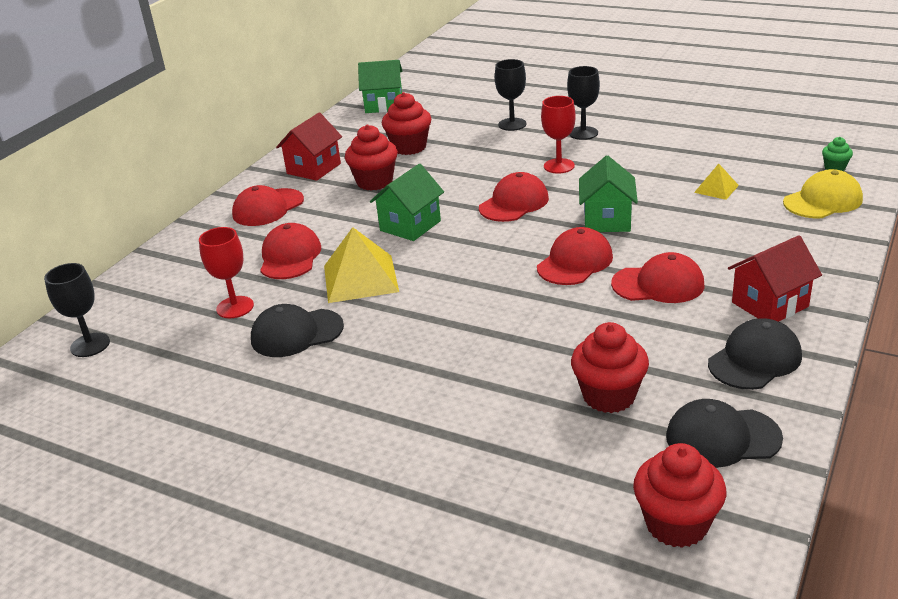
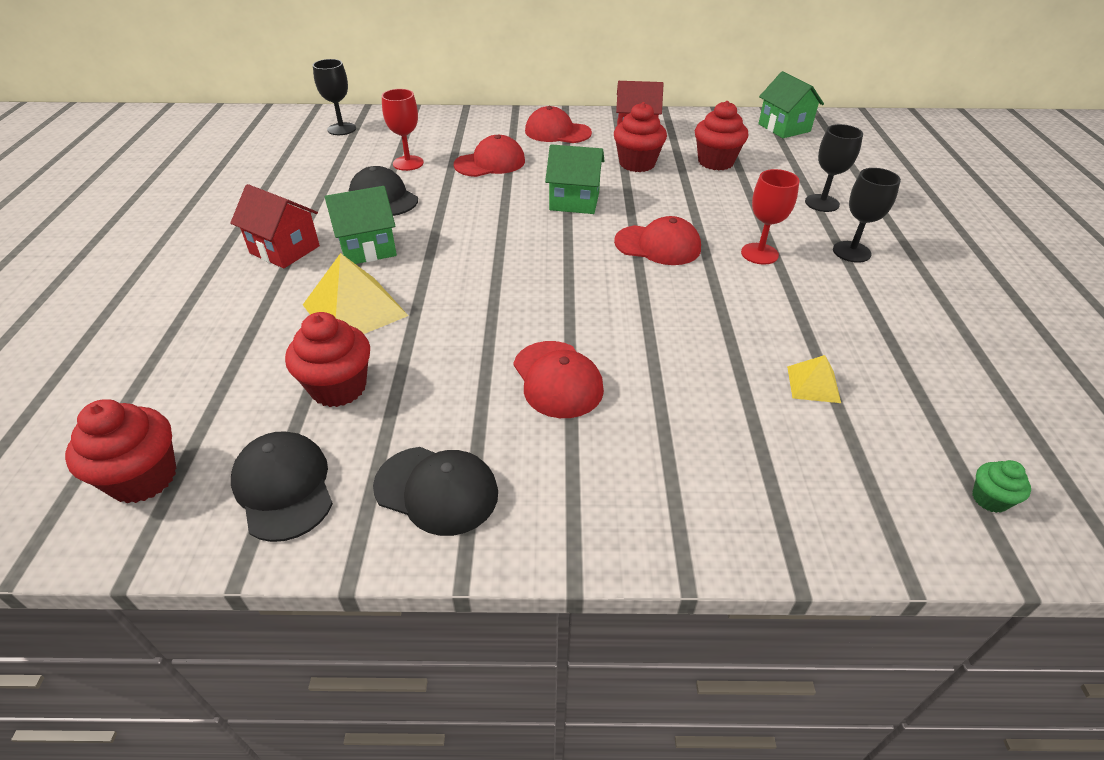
camera: 60 degrees right, 10 degrees up
yellow pyramid [324,227,399,303] -> yellow pyramid moved to [303,253,408,334]
red cap [537,227,613,285] -> none
green house [579,155,638,232] -> green house moved to [325,186,397,264]
red house [728,235,822,322] -> red house moved to [230,184,320,268]
yellow cap [783,169,863,218] -> none

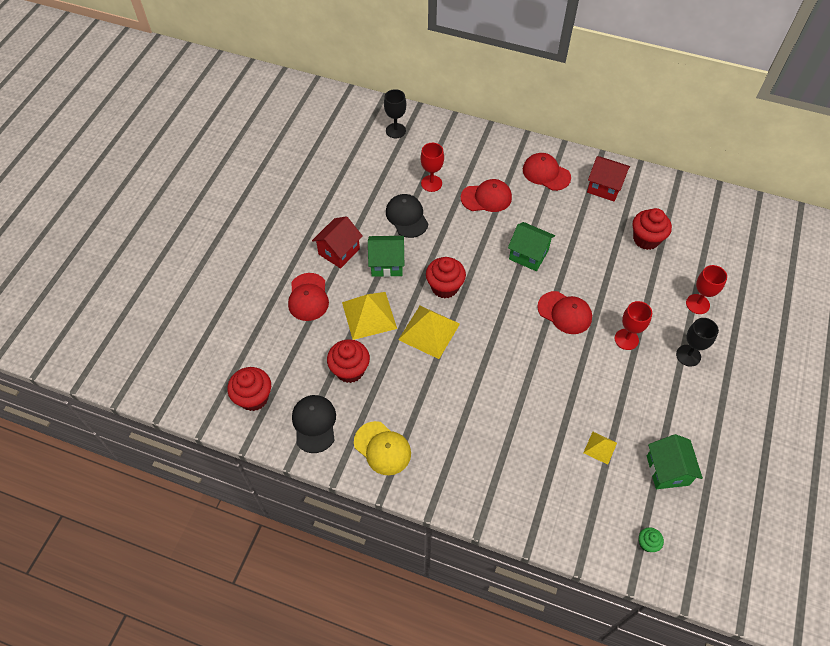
camera: 20 degrees right, 15 degrees up
red house [230,184,320,268] -> red house turned 75 degrees clockwise [312,216,362,268]
black cap [373,447,498,536] -> yellow cap [354,421,411,475]
red cap [513,341,604,418] -> red cap moved to [288,273,329,321]
red cupcake [614,102,667,172] -> red cupcake moved to [426,257,466,298]
green house [758,71,824,138] -> green house moved to [647,434,703,489]
black goblet [805,124,863,212] -> red goblet [686,265,727,314]
none -> yellow pyramid [398,306,460,359]

